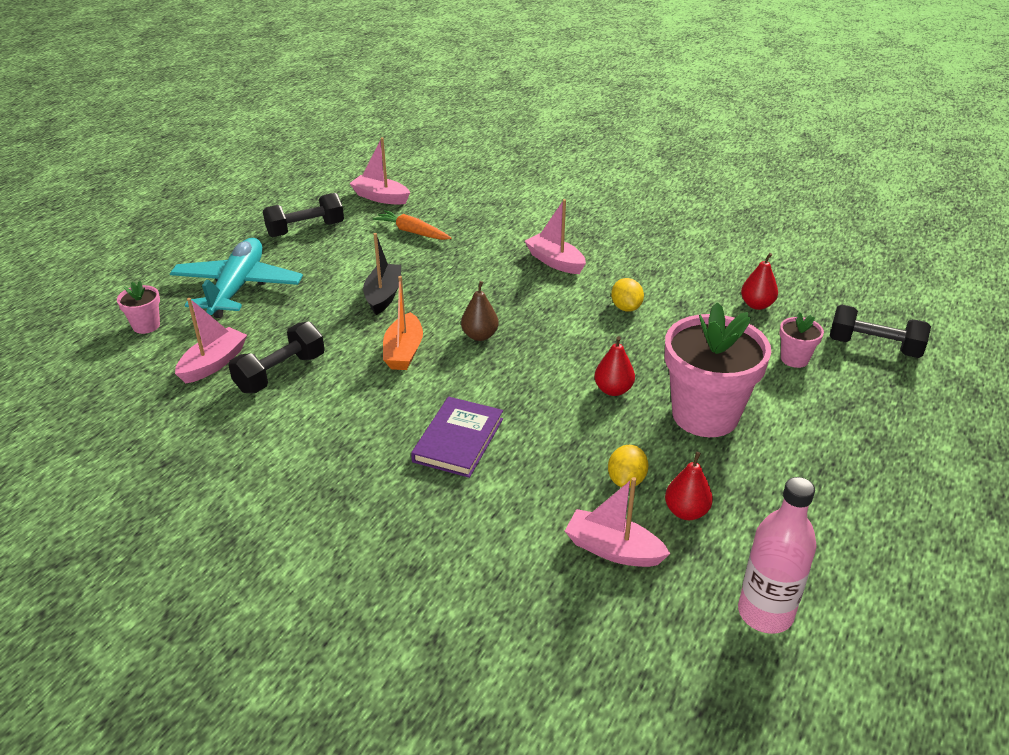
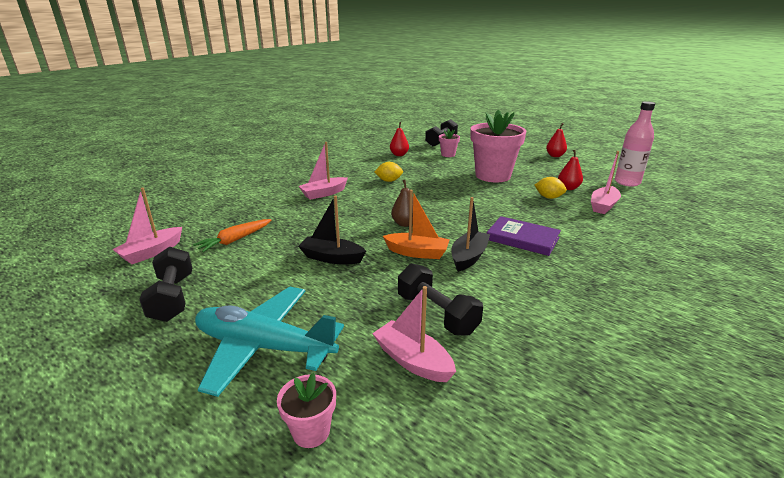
camera: 80 degrees left, 10 degrees down
red pear [594,336,635,396] -> red pear moved to [546,123,567,157]
none -> black boat [451,197,490,272]

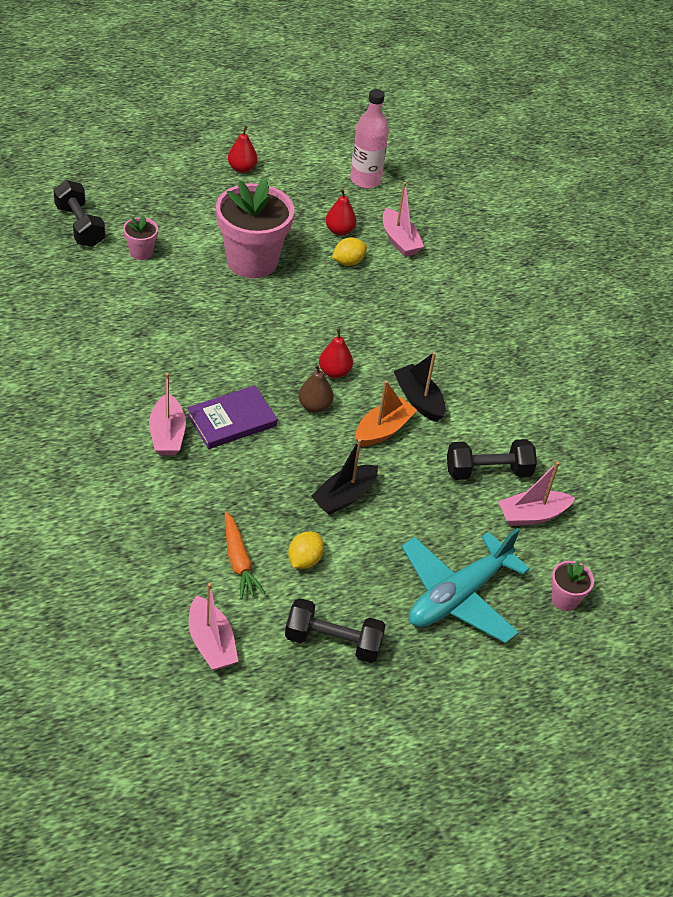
camera: 65 degrees left, 20 degrees up
yellow lemon [374,162,403,182] -> yellow lemon moved to [288,532,324,569]
red pear [390,122,409,156] -> red pear moved to [319,329,353,378]
purple book [487,216,561,256] -> purple book moved to [187,385,277,449]

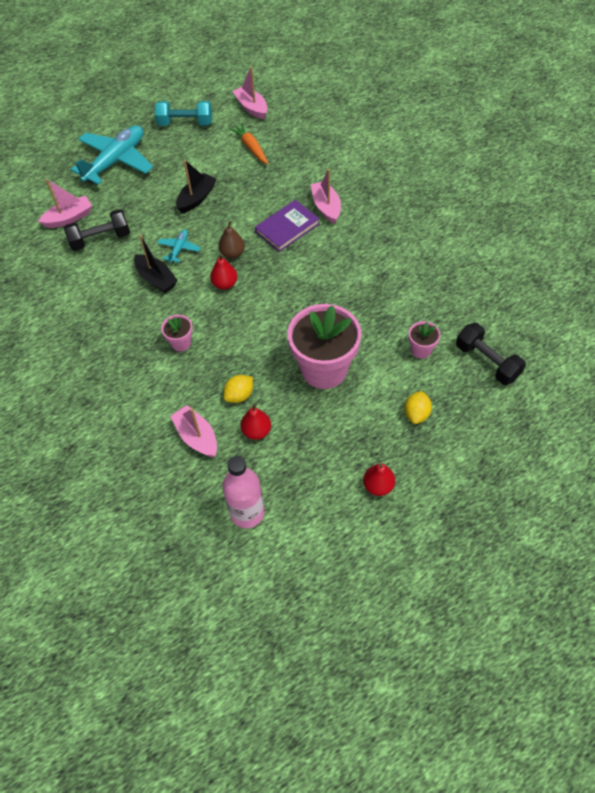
camera: 175 degrees right, 10 degrees up
black dumbbell [285,598,386,663] -> turquoise dumbbell [155,101,212,126]
yellow lemon [288,532,324,569] -> yellow lemon moved to [404,391,432,424]
orange boat [356,381,417,447] -> turquoise plane [157,230,201,263]
pink flower pot [551,561,594,611] -> pink flower pot moved to [161,315,193,351]

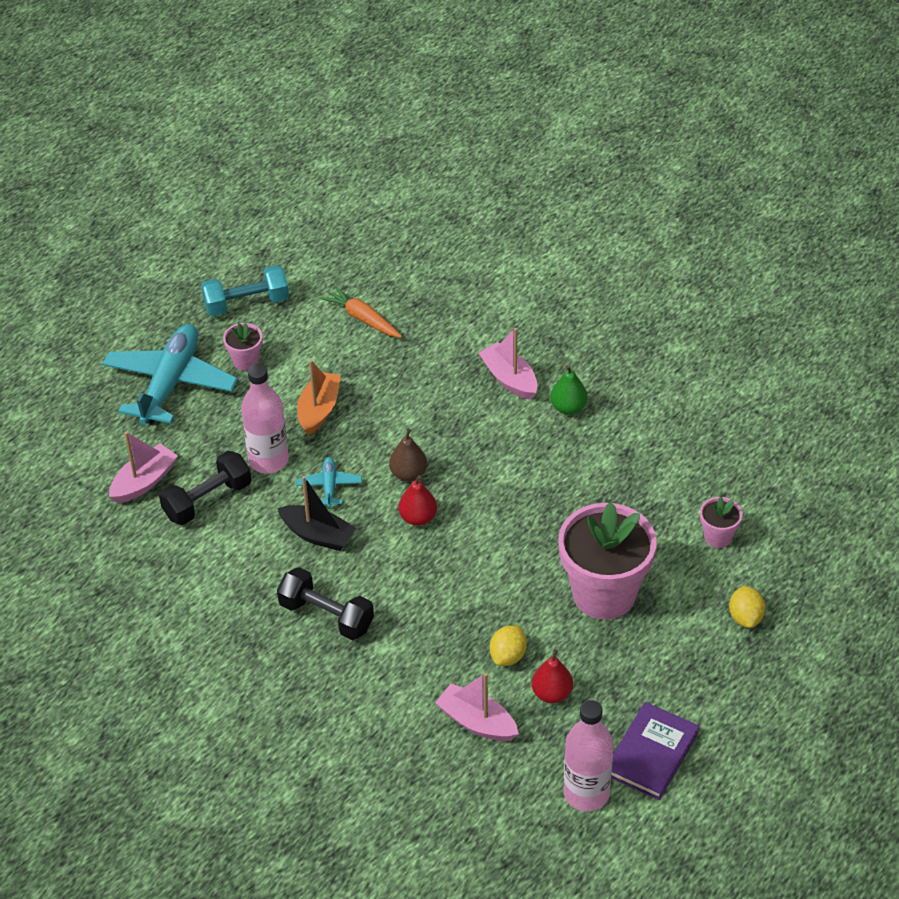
camera: 20 degrees left, 10 degrees down
pink flower pot [161,315,193,351] -> pink flower pot moved to [223,323,263,371]
black boat [176,160,216,213] -> orange boat [297,360,341,435]
pink boat [233,67,268,119] -> none
purple book [255,200,320,252] -> purple book moved to [611,702,699,800]
red pear [363,463,395,496] -> none
black dumbbell [456,323,526,385] -> black dumbbell moved to [277,567,374,640]
none -> pink bottle [241,364,289,473]
none -> green pear [550,365,588,415]

